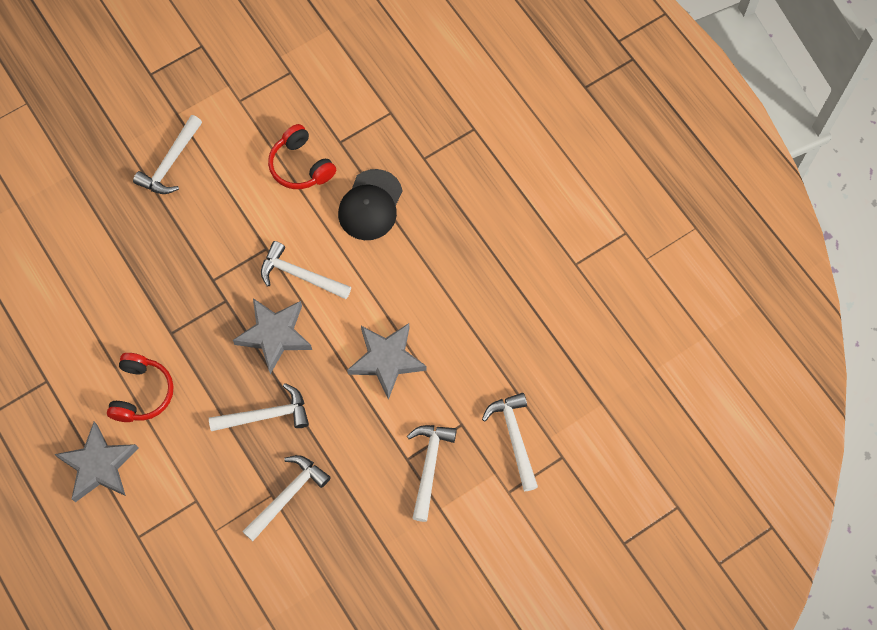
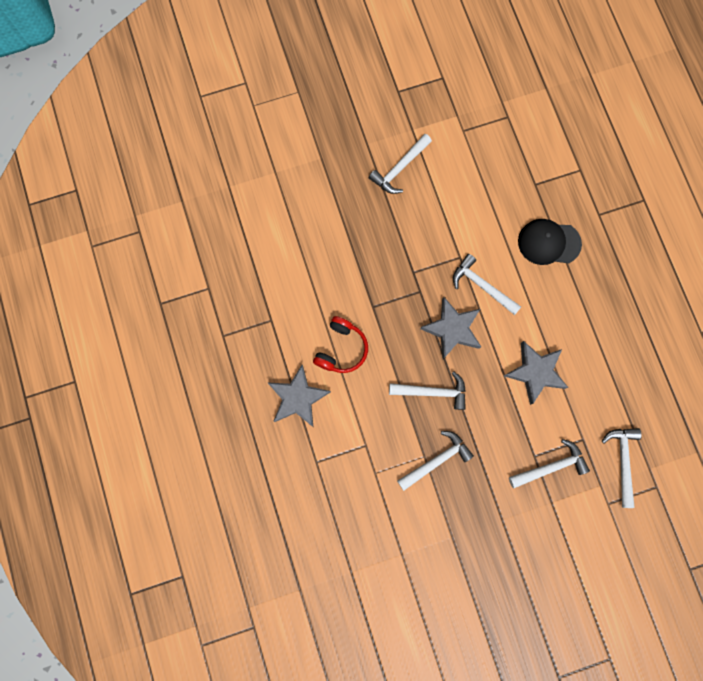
camera: 15 degrees right, 10 degrees up
red headphones [268,124,336,189] -> none
black cap [338,169,403,240] -> black cap turned 60 degrees clockwise [518,219,582,265]
white hammer [407,425,457,522] -> white hammer turned 45 degrees clockwise [509,439,590,489]

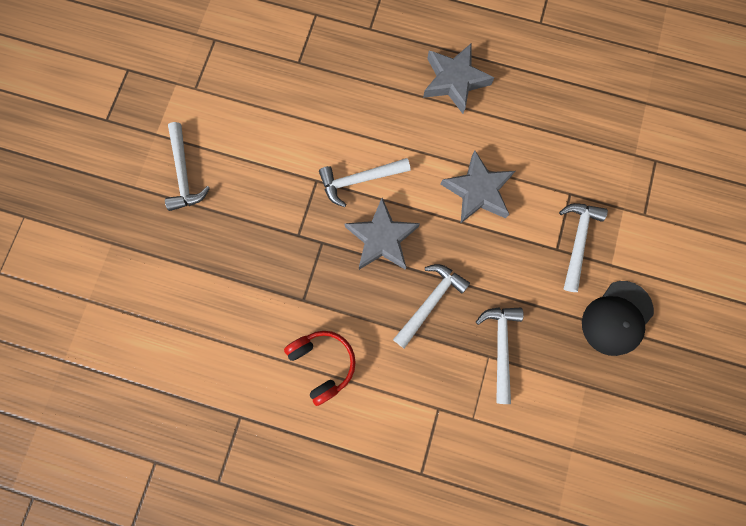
camera: 55 degrees left, 0 degrees up
grey star [267,365,331,428] -> grey star moved to [423,43,494,114]
black cap [518,219,582,265] -> black cap moved to [582,281,654,356]
white hammer [602,428,642,508] -> none

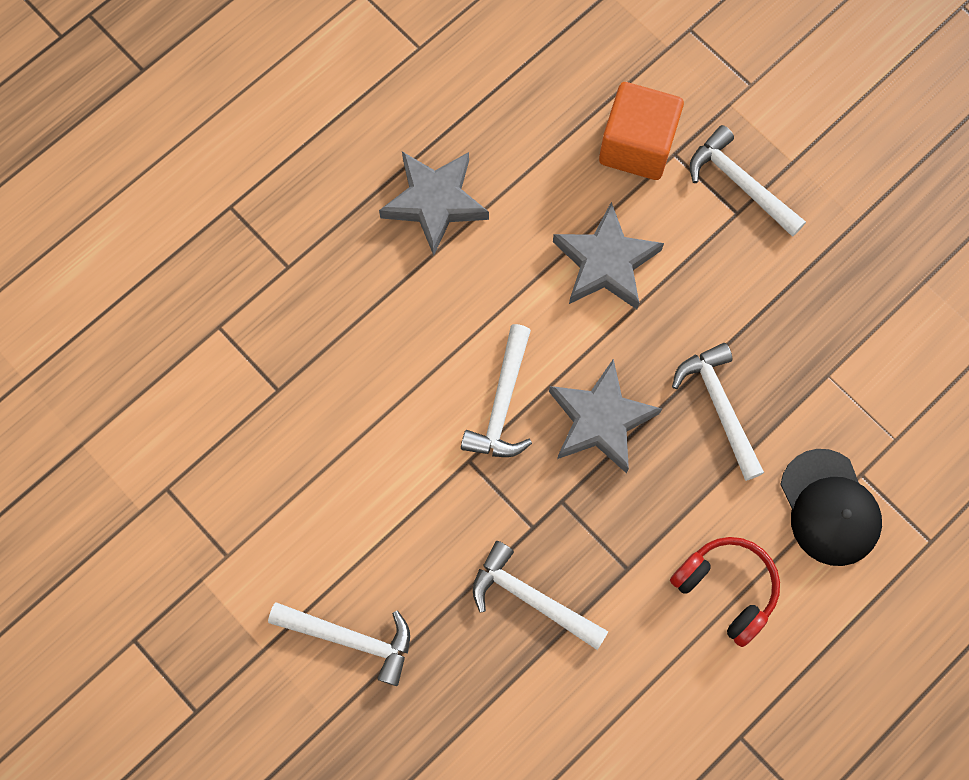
camera: 60 degrees left, 5 degrees down
red headphones [284,331,356,406] -> red headphones turned 45 degrees clockwise [670,537,780,647]
white hammer [476,307,524,404] -> white hammer moved to [473,541,608,650]
black cap [582,281,654,356] -> black cap moved to [780,449,882,566]
none -> orange cube [599,82,684,180]

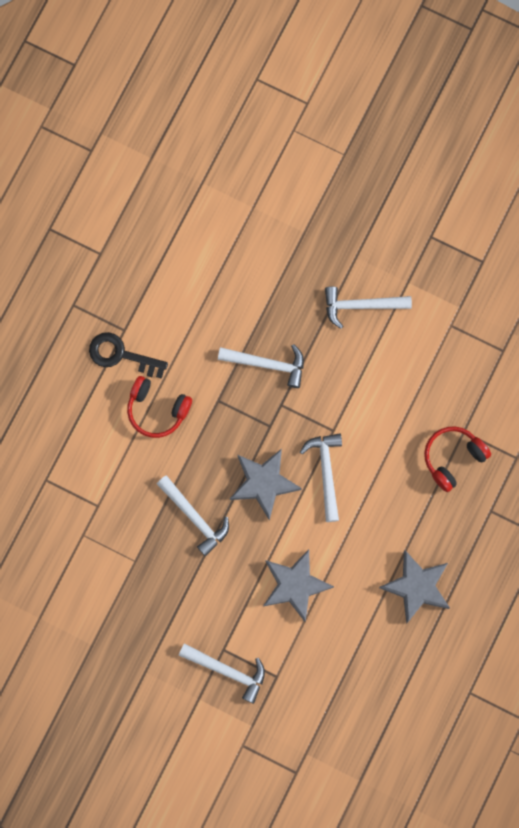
camera: 160 degrees right, 5 degrees up
orange cube [599,82,684,180] -> none
black cap [780,449,882,566] -> none
none -> black key [89,332,168,379]
none -> red headphones [424,427,491,492]

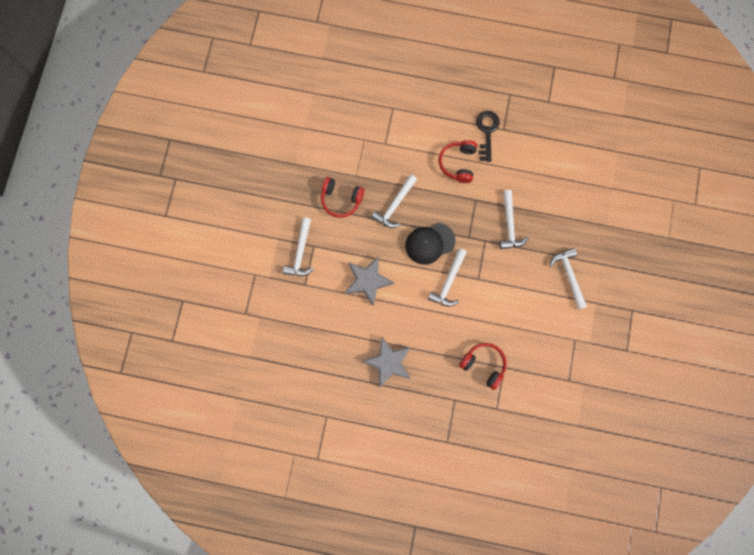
camera: 75 degrees right, 0 degrees up
grey star [230,449,302,520] -> black cap [405,222,455,265]
white hammer [300,433,342,522] -> white hammer turned 135 degrees clockwise [428,248,467,307]
none -> red headphones [321,177,365,218]

